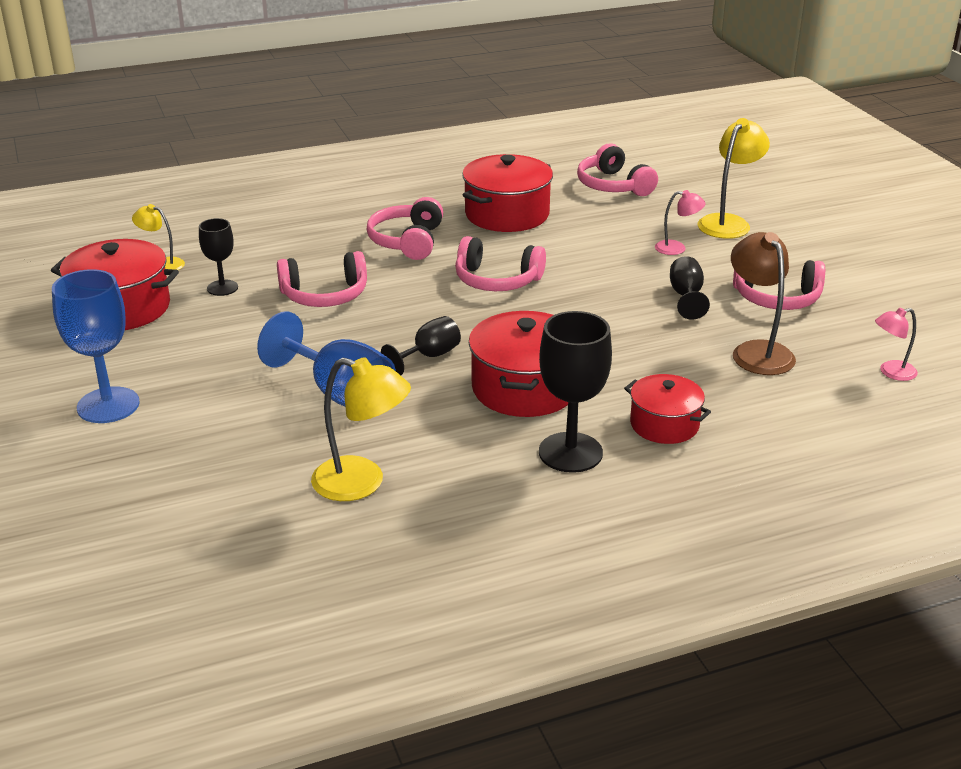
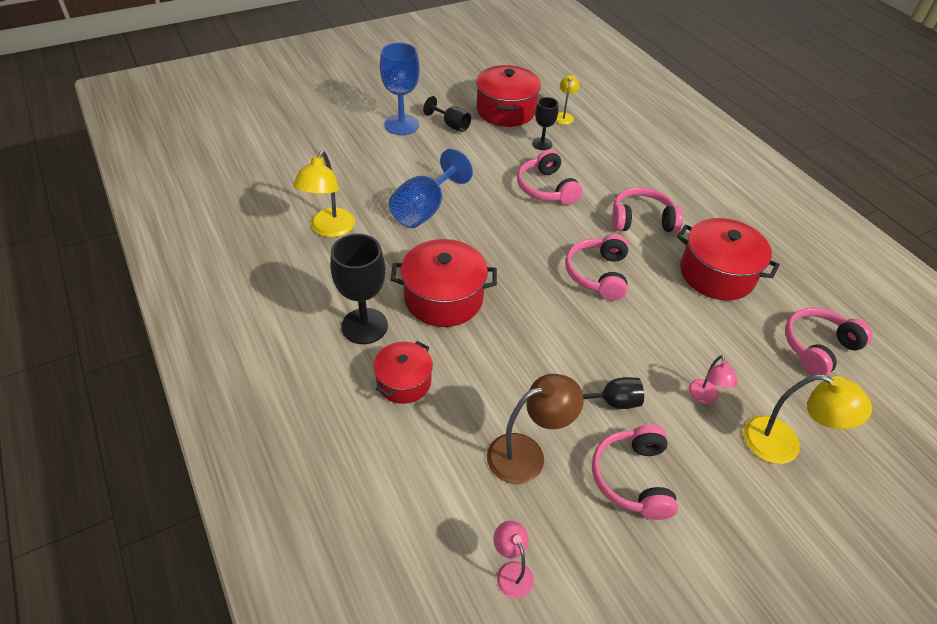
camera: 80 degrees right, 15 degrees up
black goblet [381,316,461,375] -> black goblet moved to [423,96,471,132]

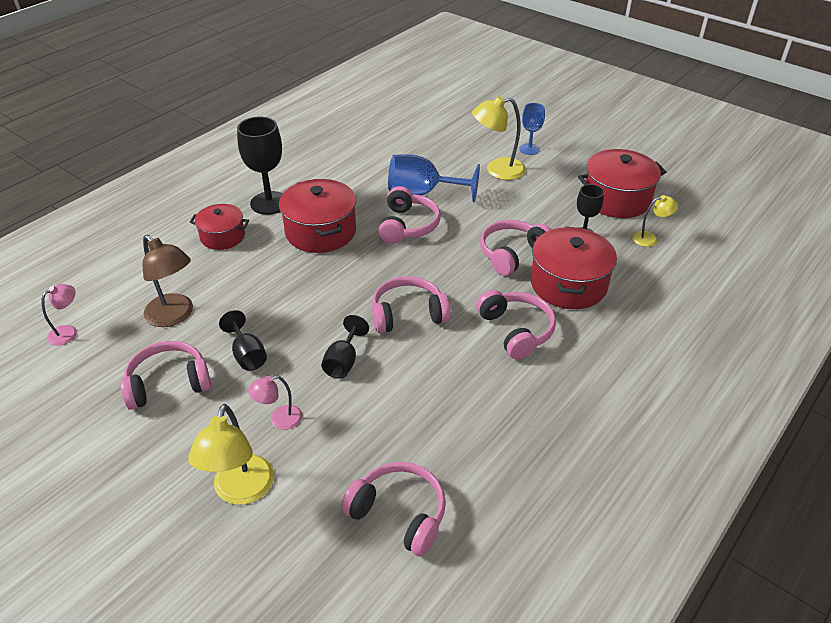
camera: 70 degrees right, 5 degrees down
yellow lamp [293,151,355,237] -> yellow lamp moved to [472,96,526,180]
blue goblet [380,42,420,135] -> blue goblet [520,103,545,155], size x0.59
black goblet [423,96,471,132] -> black goblet moved to [321,315,369,379]
red pot [677,218,780,300] -> red pot moved to [531,226,617,309]
none -> pink headphones [378,186,441,244]

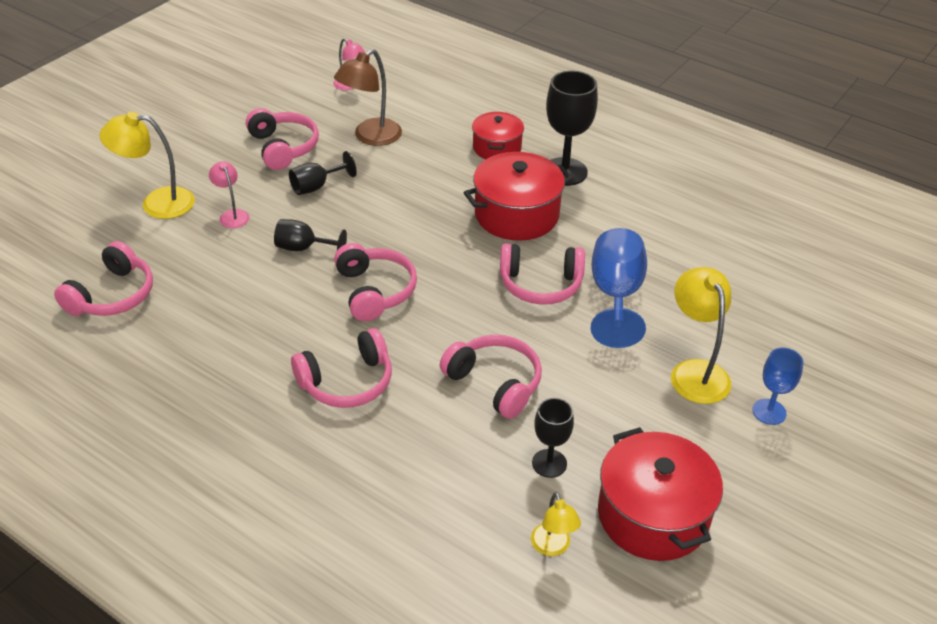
camera: 85 degrees right, 0 degrees up
red pot [531,226,617,309] -> none

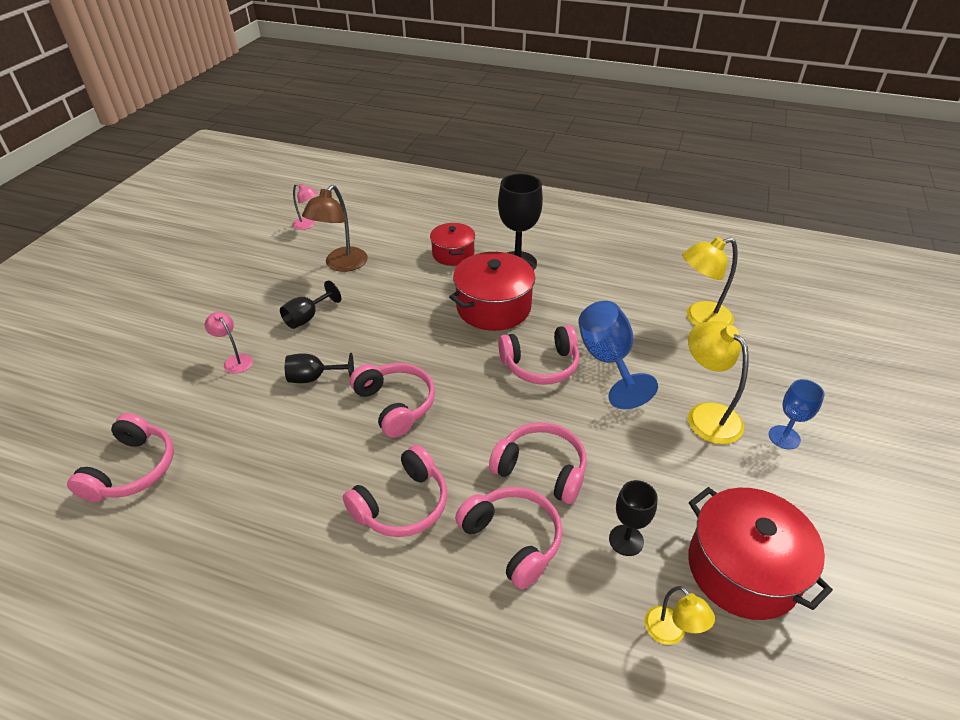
camera: 15 degrees left, 0 degrees up
yellow lamp [99,112,195,219] -> yellow lamp moved to [682,237,738,326]
pink headphones [246,108,319,170] -> pink headphones moved to [455,487,563,589]

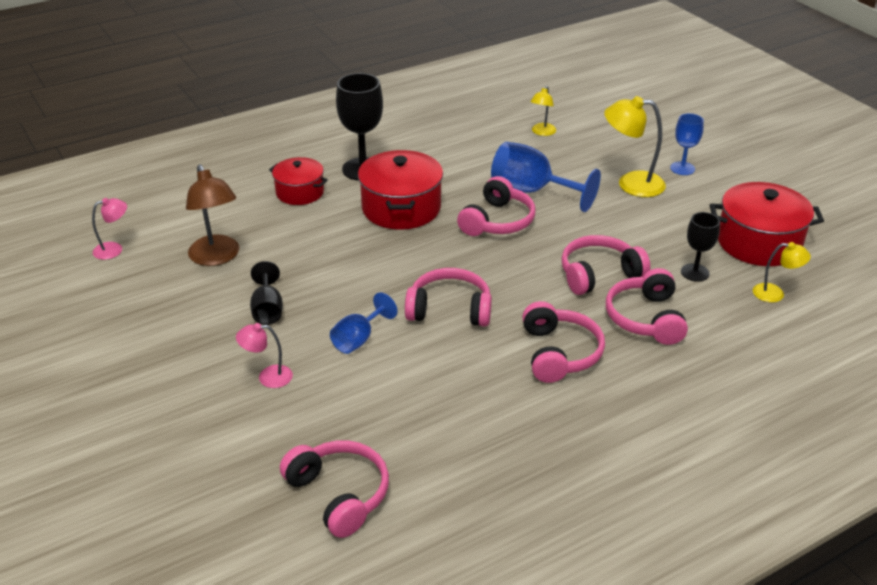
camera: 50 degrees left, 5 degrees down
black goblet [285,353,354,383] -> blue goblet [330,292,397,354]
pink headphones [455,487,563,589] -> pink headphones turned 90 degrees counterclockwise [606,268,688,345]
yellow lamp [682,237,738,326] -> yellow lamp [530,86,556,136], size x0.57

